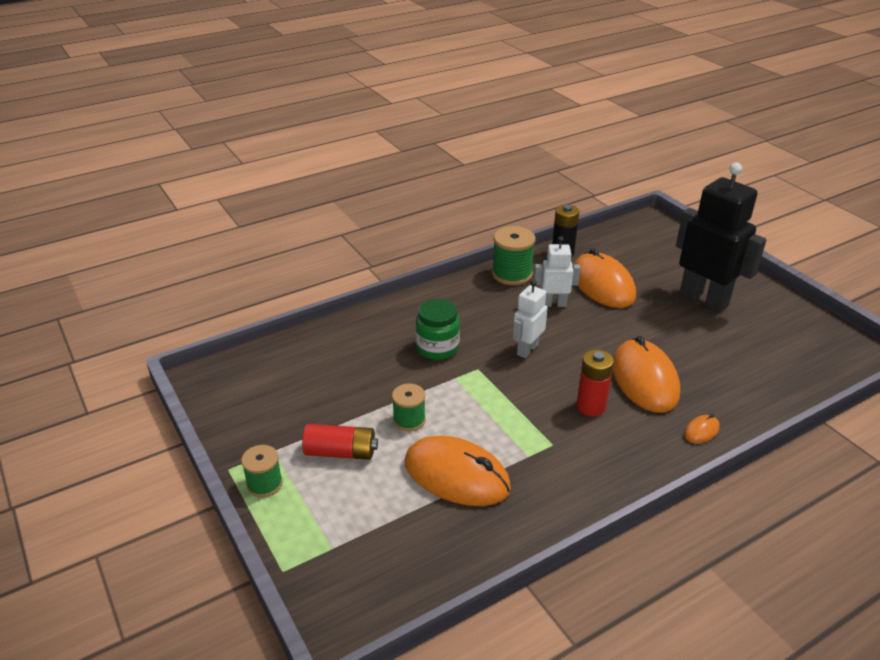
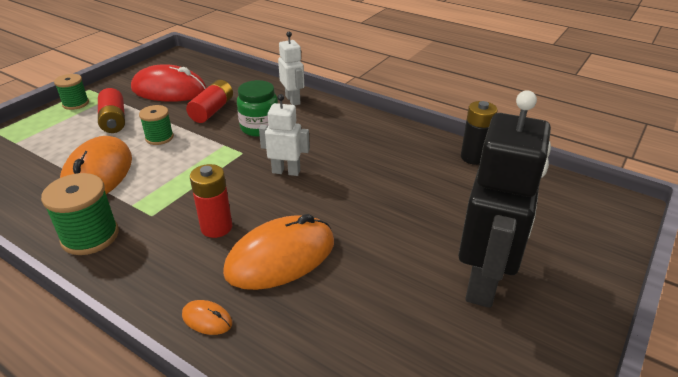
camera: 65 degrees right, 0 degrees up
green spool [492,226,536,285] -> green spool moved to [41,173,119,255]
white robot [534,236,580,307] -> white robot moved to [278,32,304,105]
orange mouse [574,248,636,308] -> none
none -> red mouse [131,64,206,102]
none -> red battery [186,80,233,123]

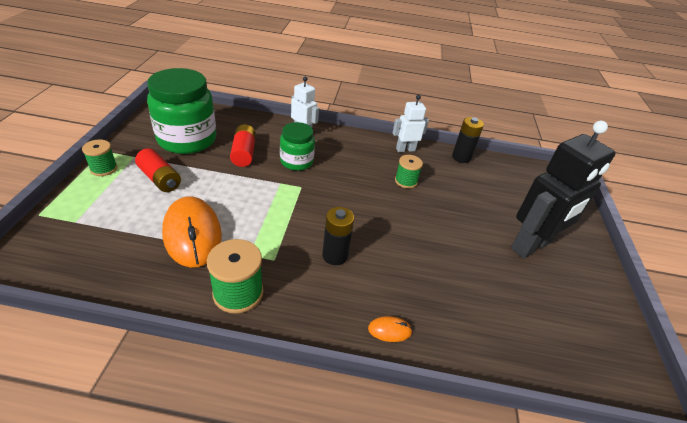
camera: 30 degrees left, 5 degrees up
red mouse [131,64,206,102] -> green jar [147,68,216,154]
green spool [139,105,174,145] -> green spool moved to [395,155,423,189]
red battery [190,164,232,238] -> black battery [322,207,354,265]
orange mouse [223,214,334,290] -> none
white robot [259,94,310,176] -> white robot moved to [393,95,429,152]
black robot [458,90,551,308] -> black robot turned 60 degrees clockwise [511,121,616,259]

